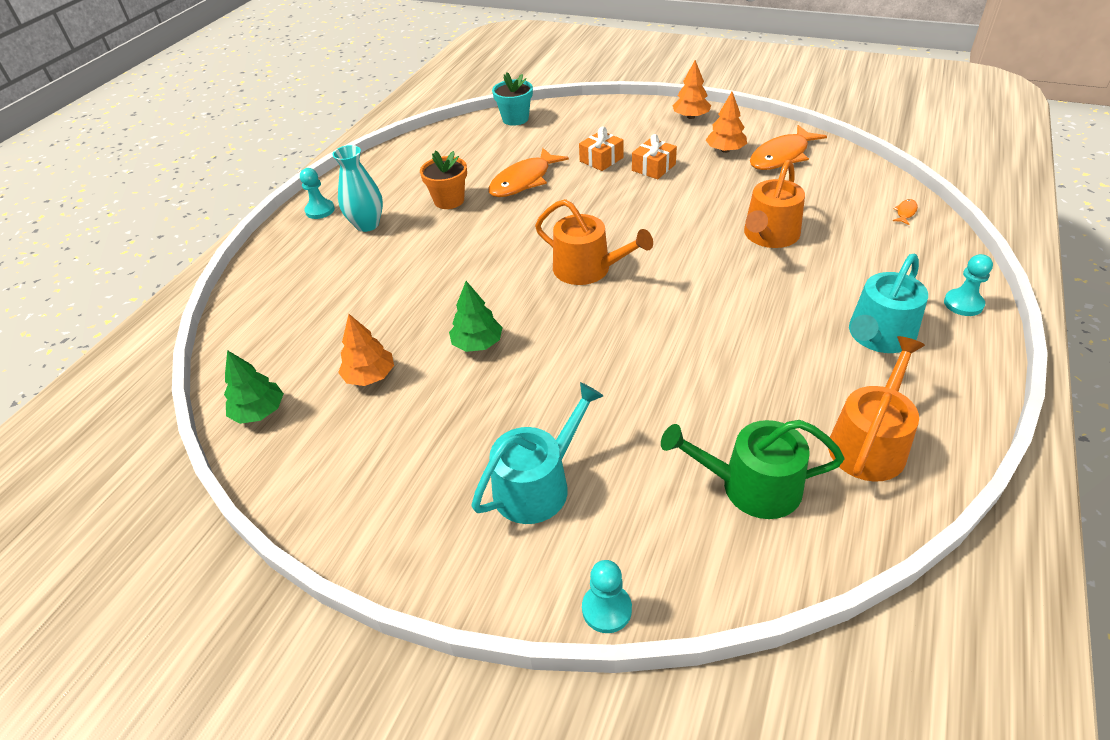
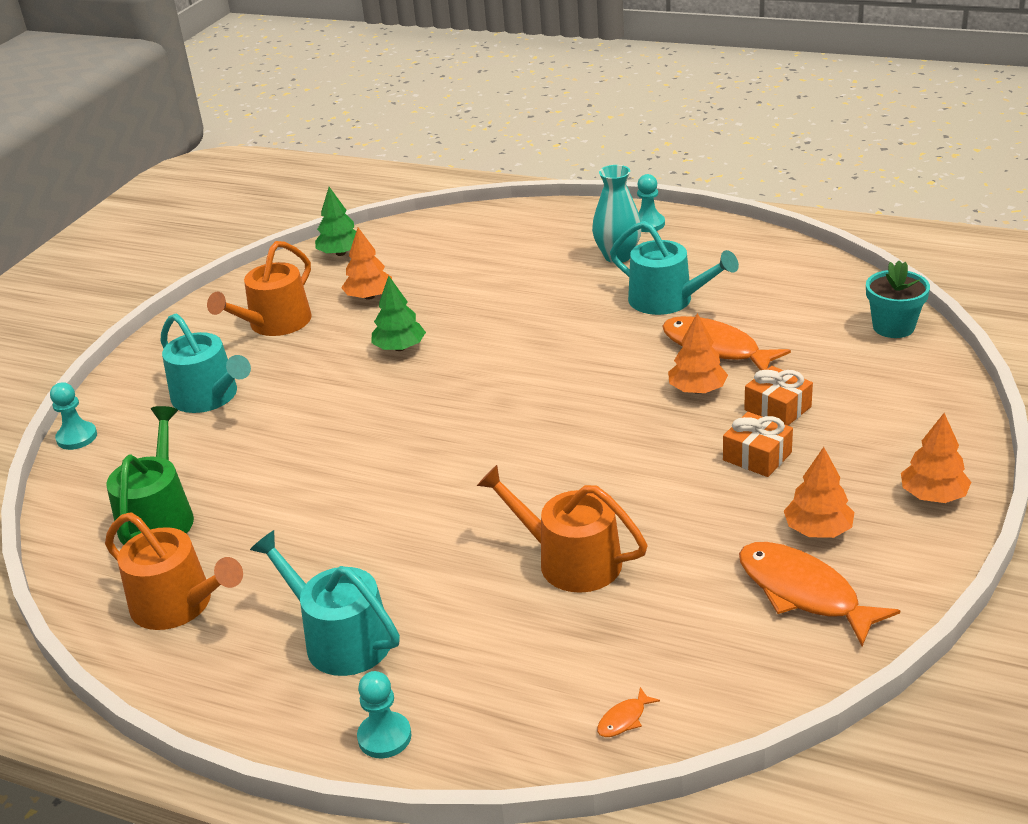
camera: 90 degrees right, 10 degrees down
orange flower pot [420,151,467,209] -> turquoise watering can [610,221,739,315]
orange watering can [535,199,653,285] -> orange watering can moved to [207,241,312,336]
orange fish [893,199,918,225] -> orange fish turned 105 degrees clockwise [597,687,660,737]
none -> orange tree [668,313,728,394]

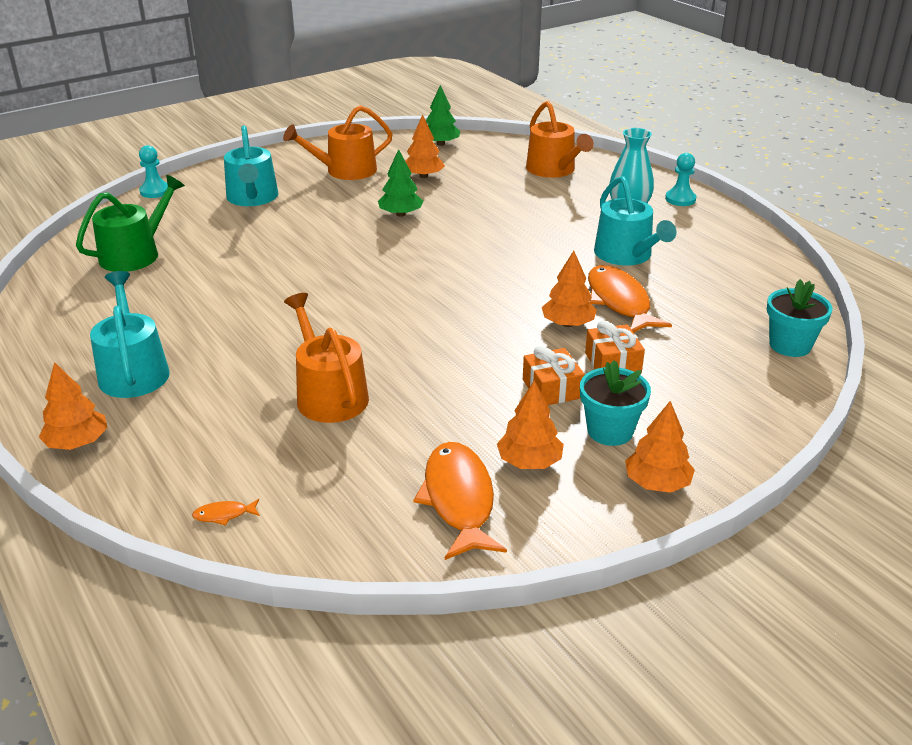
camera: 30 degrees right, 0 degrees up
orange watering can [105,512,243,630] -> orange watering can moved to [526,101,594,178]
turquoise pawn [357,671,411,758] -> orange tree [39,362,107,450]
none -> turquoise flower pot [580,360,651,446]

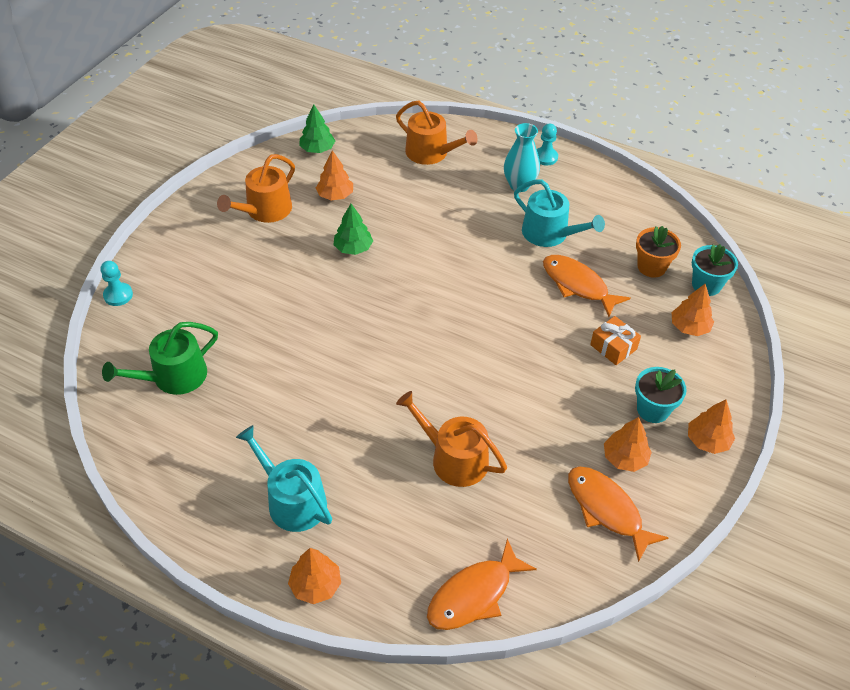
camera: 30 degrees left, 15 degrees up
green watering can [76,175,185,272] -> green watering can turned 135 degrees counterclockwise [102,322,218,395]
orange fish [192,499,260,525] -> orange fish [427,538,537,630], size x2.49
turquoise watering can [224,125,278,206] -> none
orange gift [523,346,585,405] -> none
orange tree [542,251,597,327] -> orange tree moved to [671,284,714,336]
none -> orange flower pot [636,226,681,278]

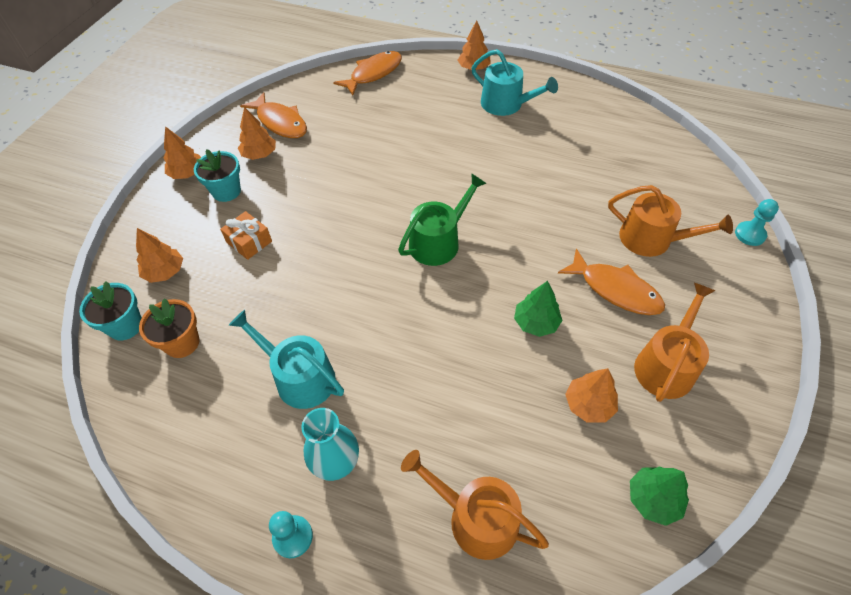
camera: 175 degrees right, 5 degrees up
green watering can [102,322,218,395] -> green watering can moved to [398,173,487,266]
orange watering can [396,391,507,487] -> orange watering can moved to [608,185,733,257]
orange fish [543,255,630,317] -> orange fish moved to [558,248,665,315]

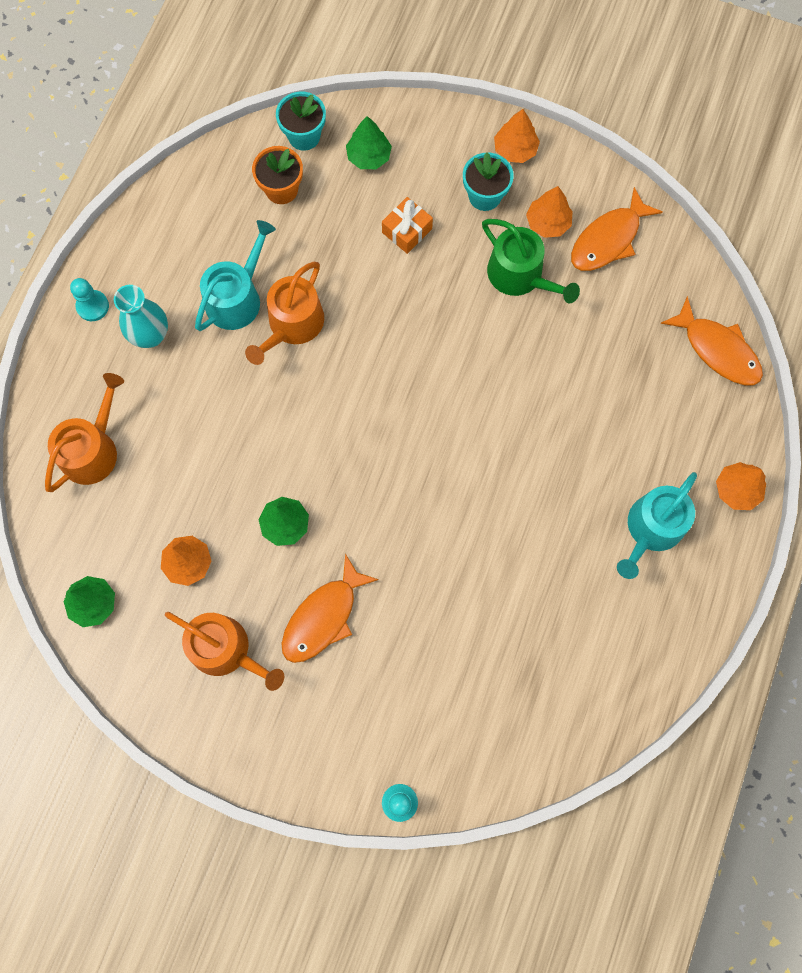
camera: 90 degrees right, 20 degrees up
orange tree [136,228,183,283] -> green tree [346,116,392,169]
green watering can [398,173,487,266] -> green watering can moved to [482,219,580,303]
orange watering can [608,185,733,257] -> orange watering can moved to [245,262,324,365]

